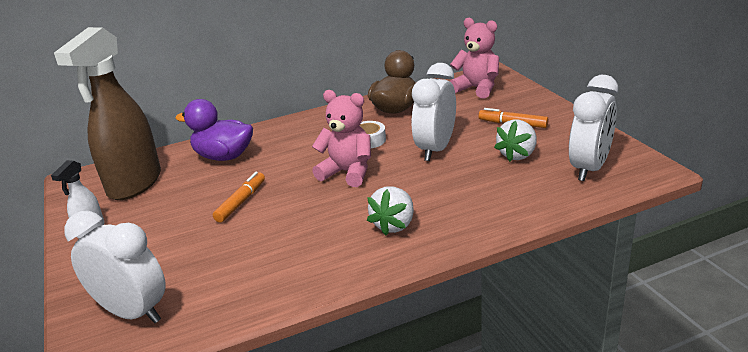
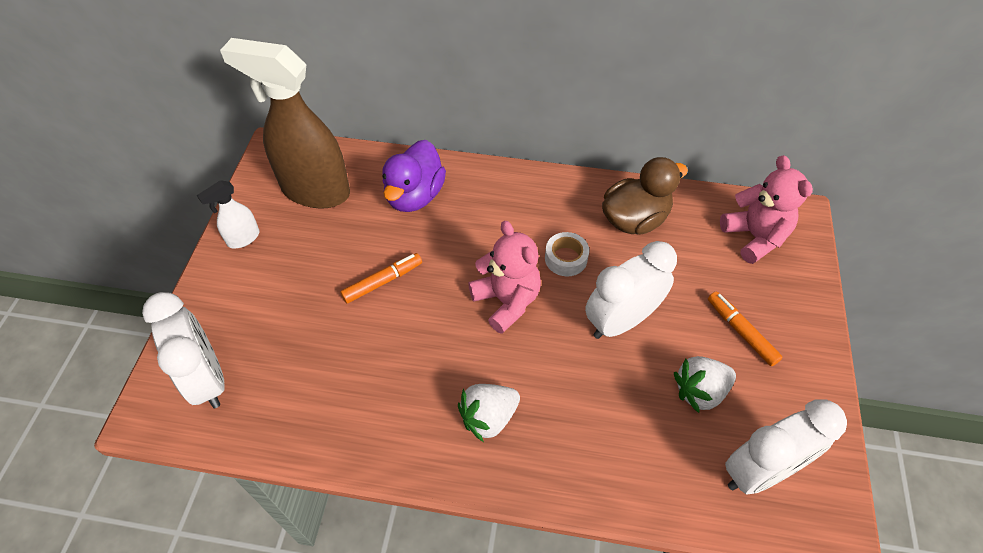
camera: 30 degrees right, 25 degrees up
brown spray bottle [54,27,161,200] -> brown spray bottle turned 60 degrees clockwise [220,38,350,209]
purple duck [175,99,253,161] -> purple duck turned 120 degrees counterclockwise [382,140,446,212]

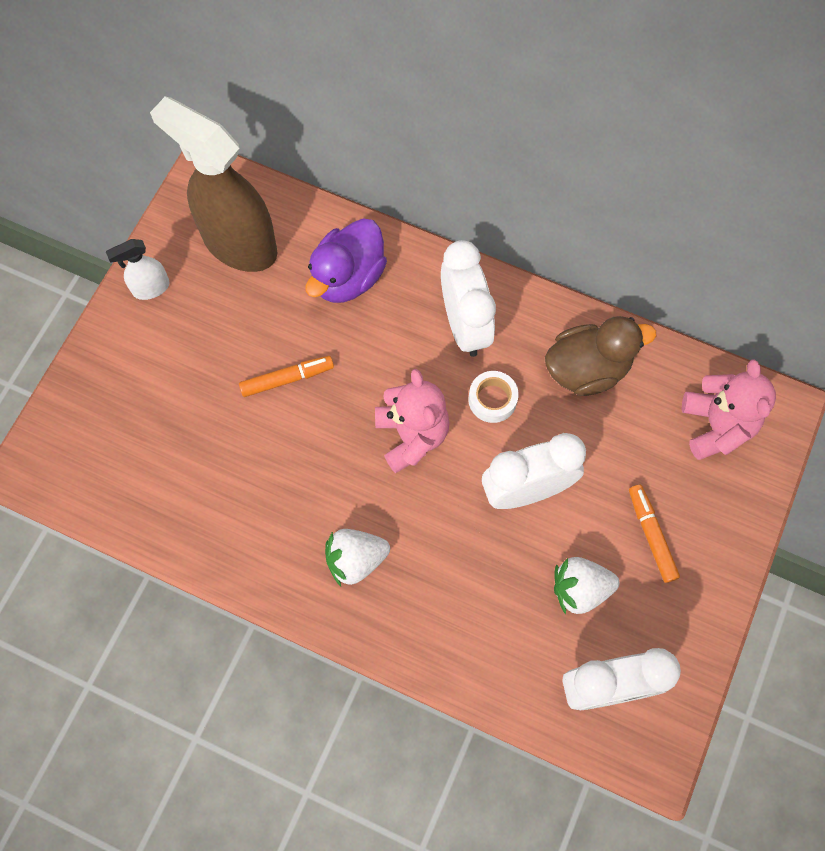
camera: 15 degrees right, 15 degrees up
white clock [142,292,225,408] -> white clock moved to [441,240,496,357]

